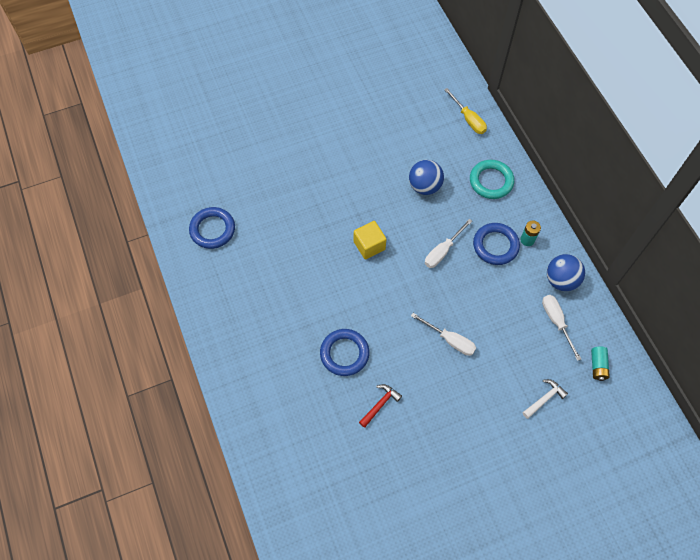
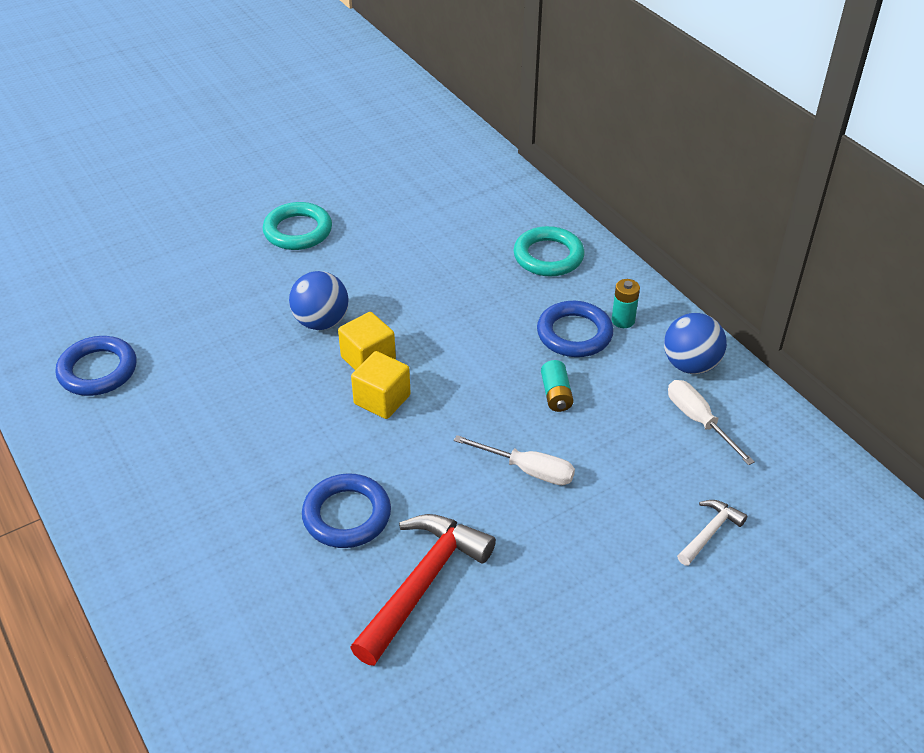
camera: 10 degrees left, 20 degrees down
red hammer [359,384,402,428] -> red hammer [350,514,496,666], size x1.99
blue ball [409,160,444,195] -> blue ball moved to [289,271,348,330]
white screwdriver [425,219,472,268] -> none
yellow screwdriver [444,88,487,134] -> none
turquoise battery [591,346,610,381] -> turquoise battery moved to [541,360,574,412]
none -> turquoise ring [263,202,332,250]
none -> yellow cube [351,351,411,419]

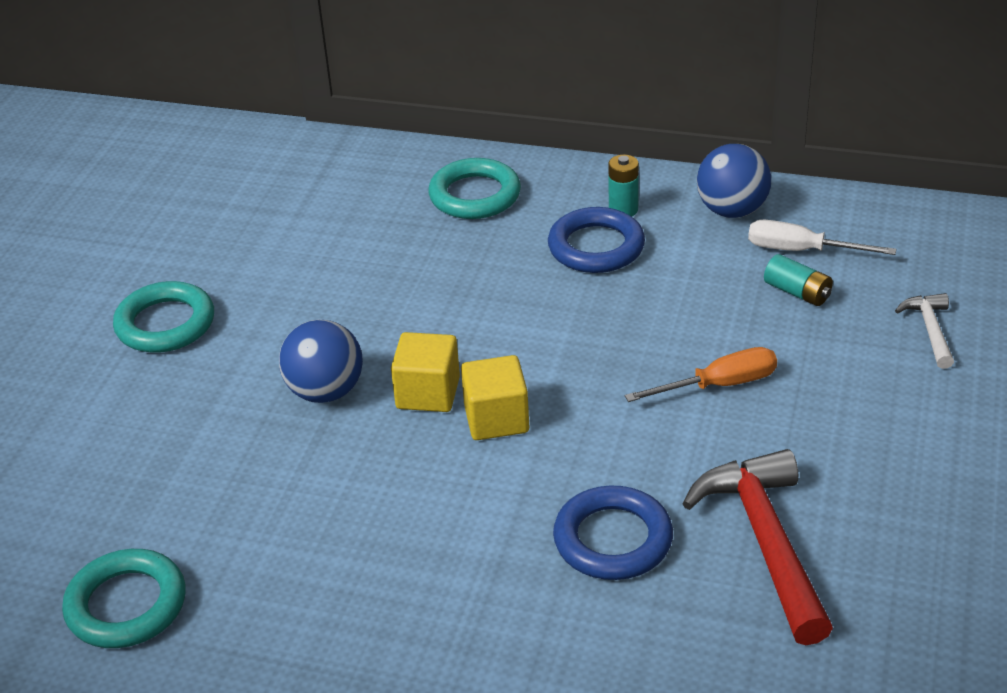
camera: 40 degrees left, 5 degrees down
blue ring [56,336,136,396] -> turquoise ring [62,549,186,648]
white screwdriver [454,435,575,485] -> orange screwdriver [625,347,777,402]
turquoise battery [541,360,574,412] -> turquoise battery moved to [764,254,833,306]

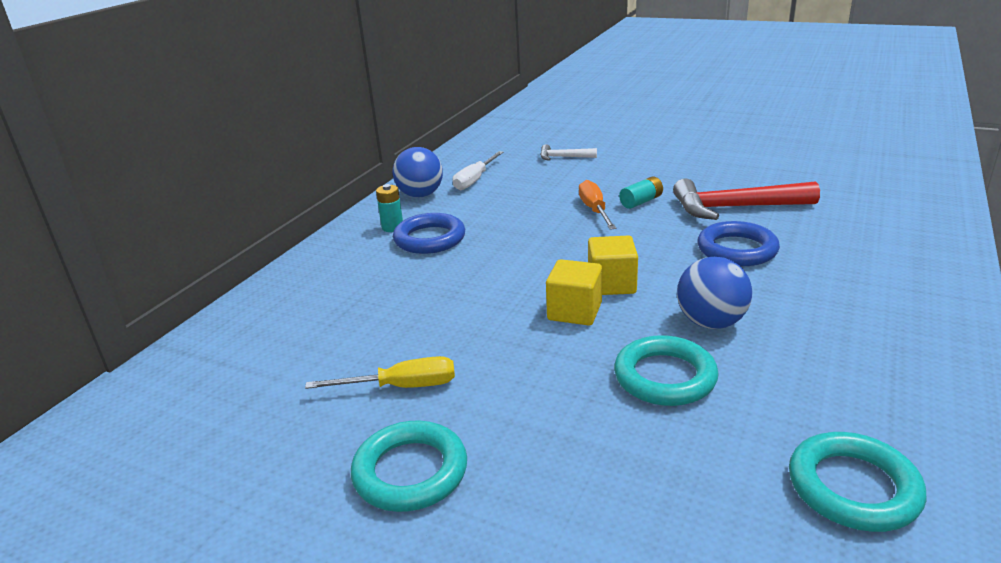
camera: 80 degrees left, 10 degrees down
blue ball [279,320,363,403] -> blue ball moved to [677,257,752,329]
turquoise ring [428,158,521,219] -> turquoise ring moved to [614,335,719,406]
turquoise battery [764,254,833,306] -> turquoise battery moved to [619,177,663,209]
none -> yellow screwdriver [305,356,455,389]

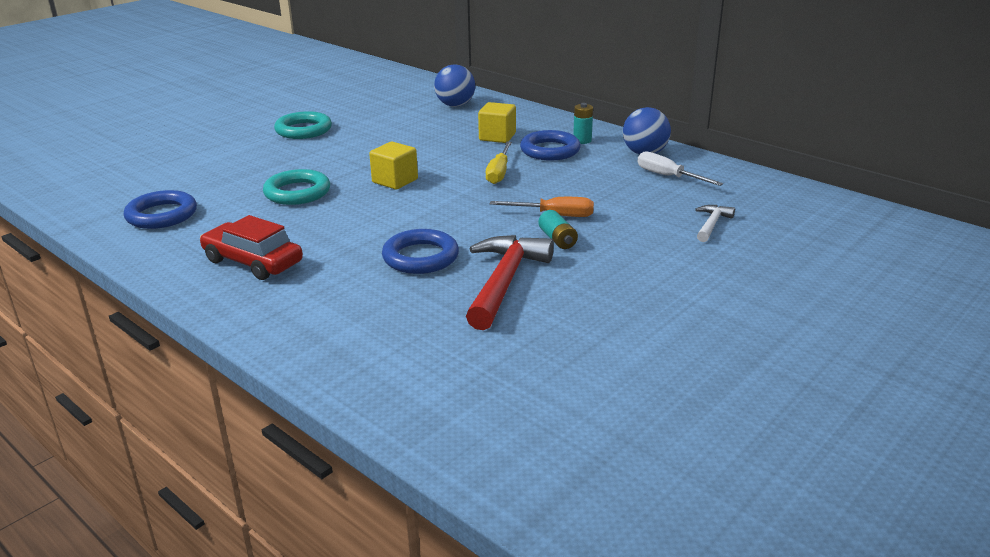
camera: 105 degrees right, 0 degrees up
yellow screwdriver [305,356,455,389] -> yellow screwdriver moved to [486,142,512,184]
yellow cube [588,235,638,295] -> yellow cube moved to [478,102,516,143]
blue ball [677,257,752,329] -> blue ball moved to [434,65,475,107]
turquoise ring [789,432,927,532] -> blue ring [124,190,197,229]
none -> red car [200,215,303,280]

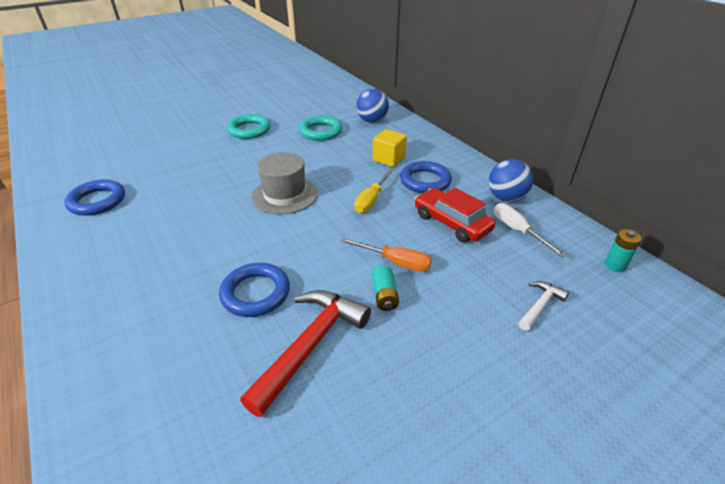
camera: 15 degrees right, 10 degrees up
red car [200,215,303,280] -> red car moved to [415,188,495,243]
turquoise ring [263,169,330,205] -> turquoise ring moved to [299,116,342,141]
yellow cube [369,142,418,190] -> grey hat [252,152,318,214]
turquoise battery [573,103,593,144] -> turquoise battery moved to [605,229,642,272]

